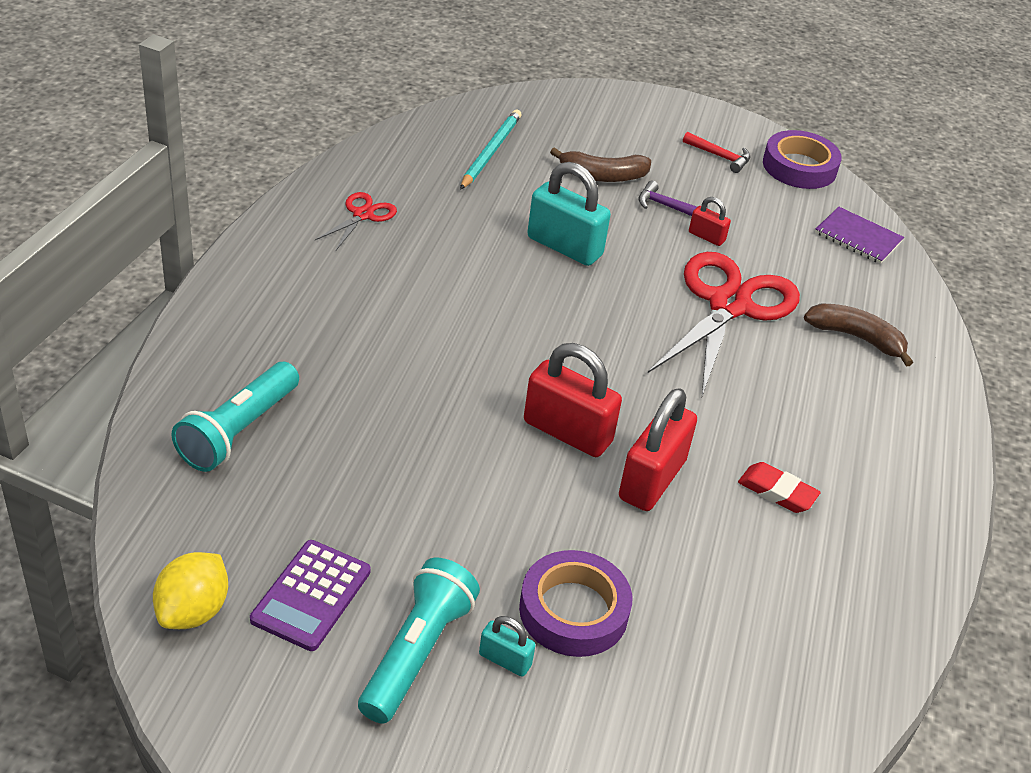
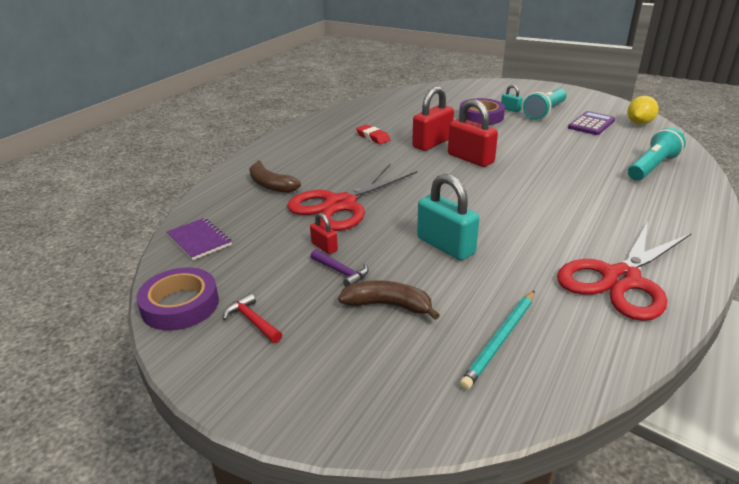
camera: 160 degrees left, 10 degrees down
red scissors [315,192,397,250] -> red scissors [557,221,692,321], size x2.15

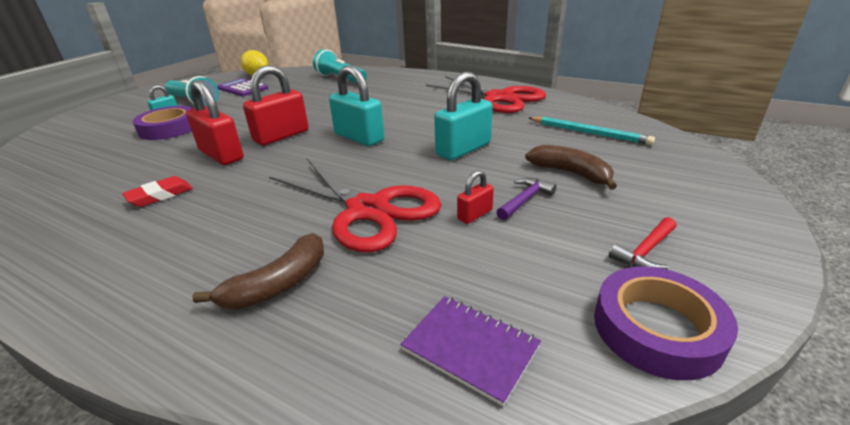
camera: 90 degrees left, 0 degrees up
purple notebook [167,218,232,260] -> purple notebook turned 75 degrees clockwise [400,296,541,406]
brown banana [338,280,440,320] -> brown banana turned 120 degrees clockwise [525,145,617,190]
none -> turquoise padlock [329,65,384,146]

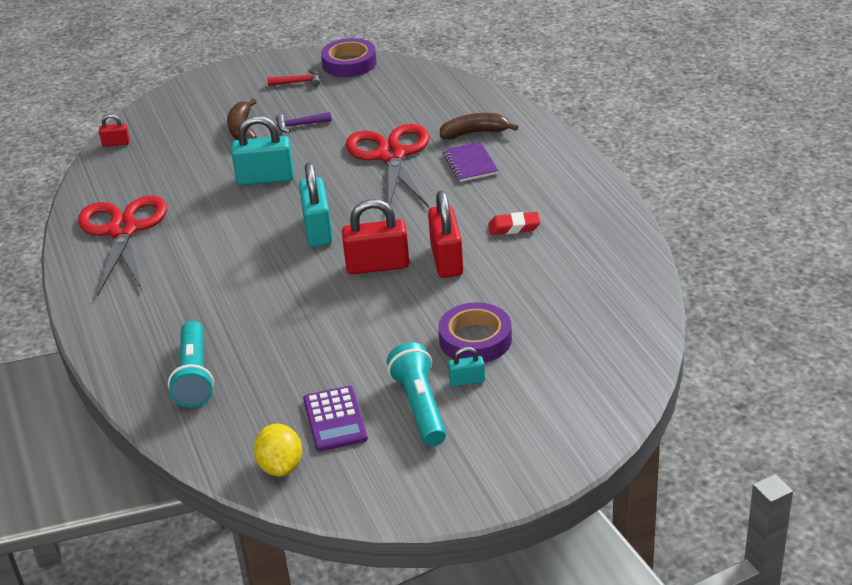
camera: 140 degrees left, 5 degrees up
purple notebook [400,296,541,406] -> purple notebook moved to [443,142,499,182]
red padlock [457,170,494,224] -> red padlock moved to [99,114,130,147]
turquoise pencil [529,117,655,145] -> none

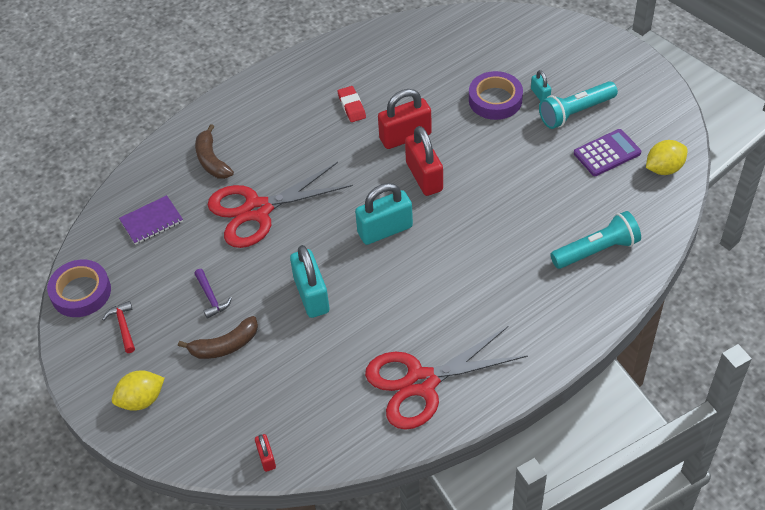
camera: 105 degrees left, 15 degrees up
purple notebook [443,142,499,182] -> purple notebook moved to [119,195,183,245]
none -> yellow lemon [112,370,165,411]

